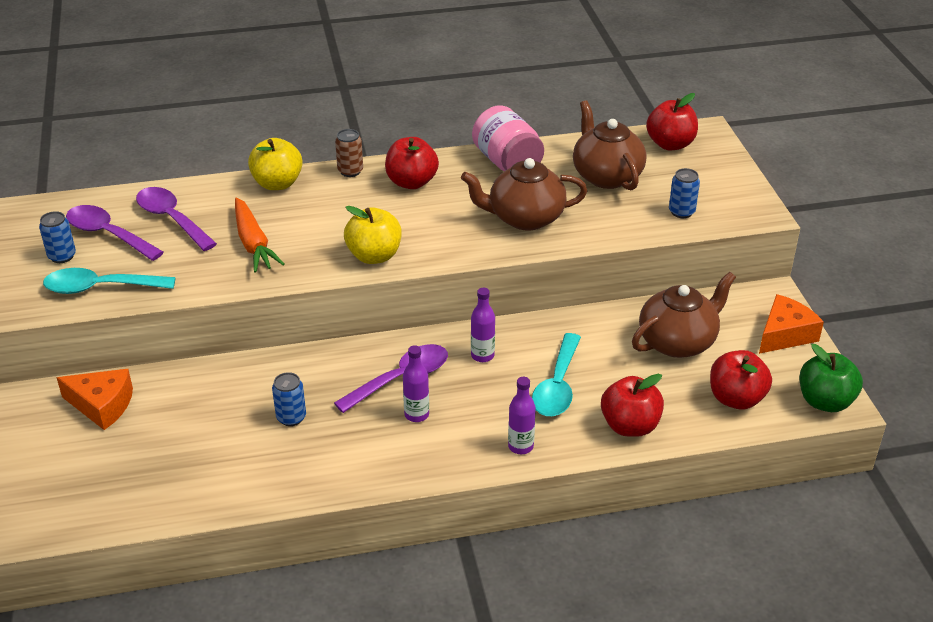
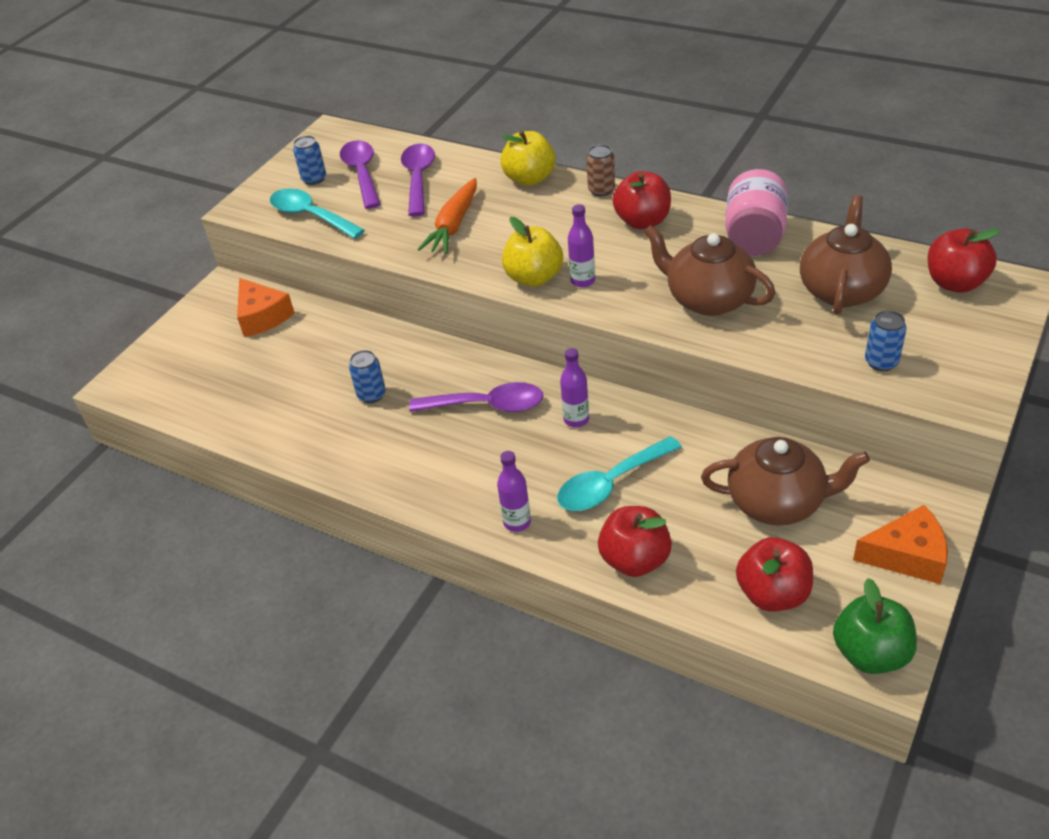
camera: 45 degrees right, 5 degrees up
purple bottle [403,345,429,422] -> purple bottle moved to [568,204,595,287]

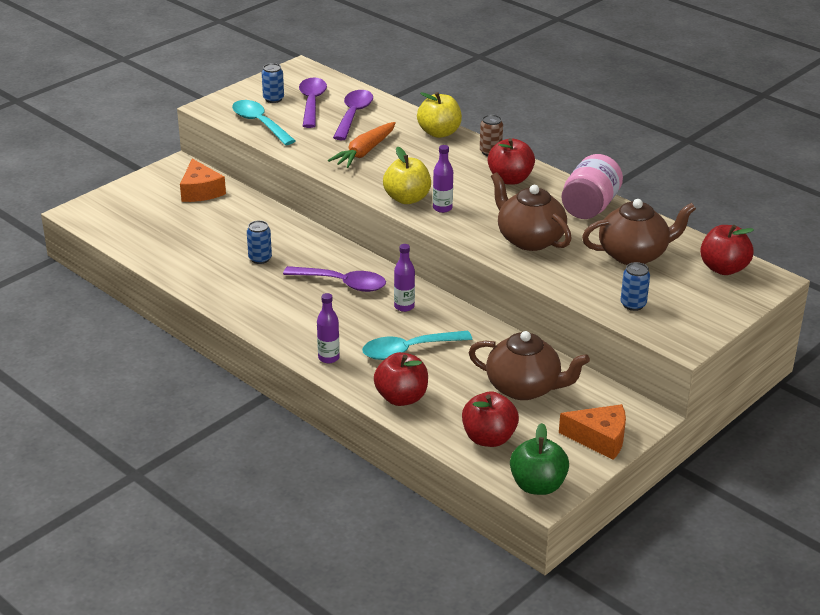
camera: 10 degrees right, 10 degrees down
brown teapot [800,195,892,314] -> brown teapot turned 45 degrees clockwise [582,199,696,265]

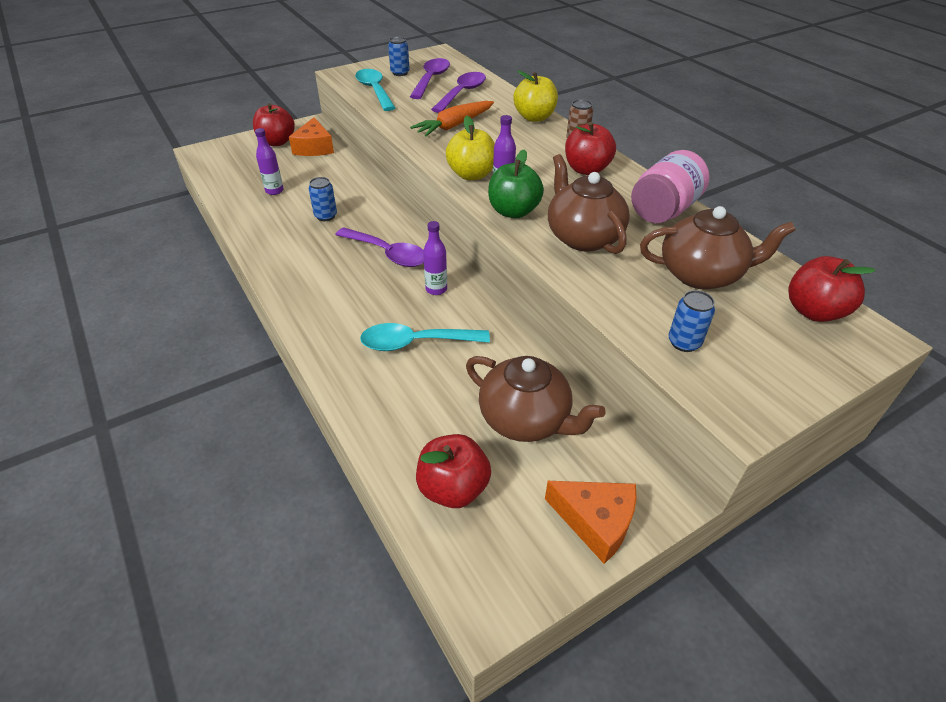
camera: 15 degrees right, 10 degrees up
purple bottle [317,293,340,363] -> purple bottle moved to [255,128,284,195]
red apple [374,352,428,406] -> red apple moved to [253,103,295,146]
green apple [510,423,569,495] -> green apple moved to [488,149,544,218]

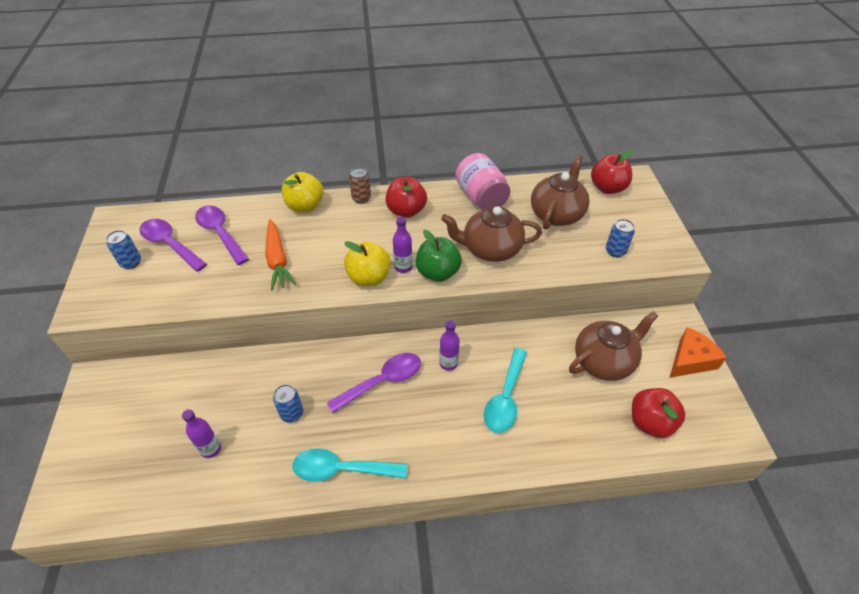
camera: 65 degrees left, 5 degrees up
red apple [253,103,295,146] -> none
orange cheese [289,117,334,156] -> none
turquoise spoon [355,69,395,111] -> turquoise spoon moved to [292,449,407,482]

